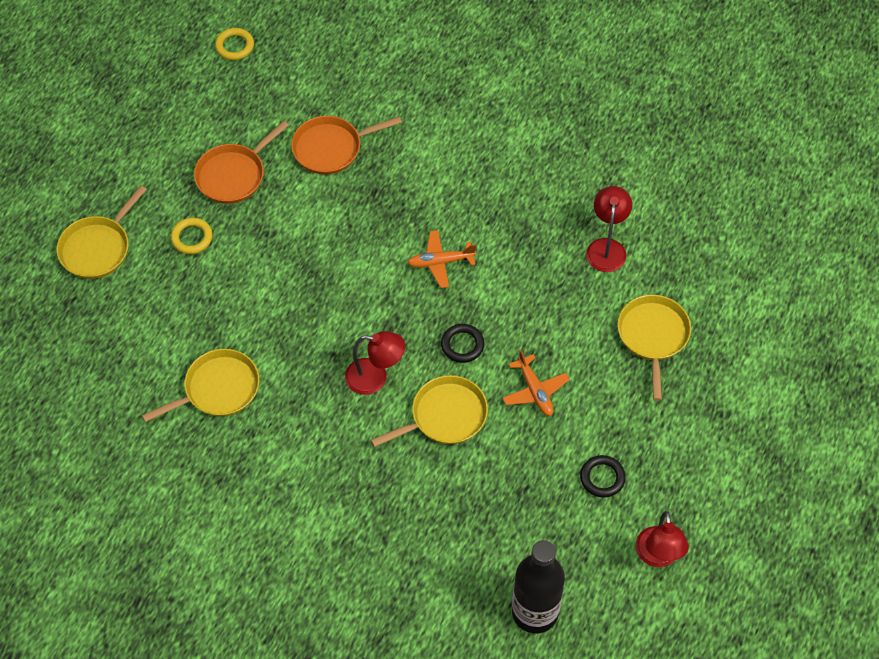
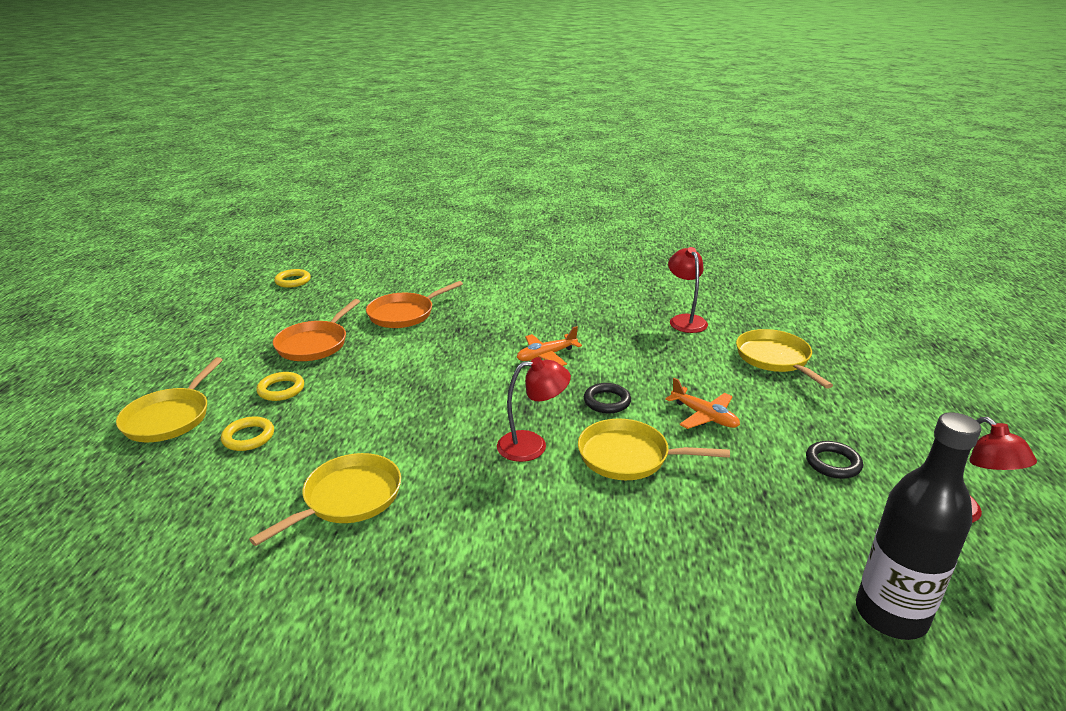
camera: 20 degrees left, 30 degrees down
yellow pan [371,375,488,447] -> yellow pan turned 120 degrees counterclockwise [578,418,730,480]
none -> yellow ring [221,416,274,451]

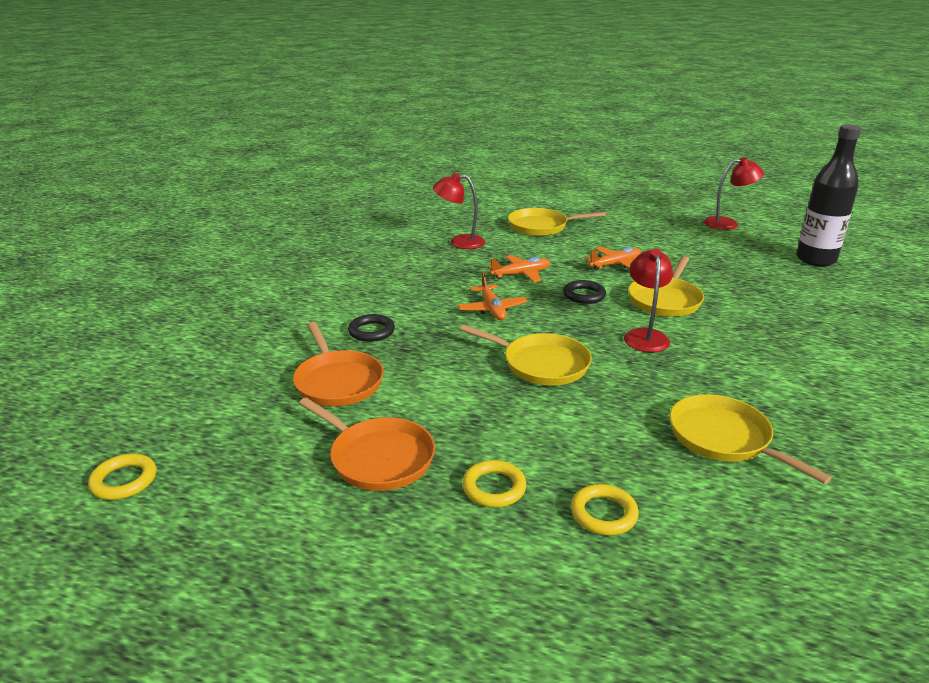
camera: 75 degrees left, 0 degrees up
yellow pan [116,357,223,442] -> yellow pan moved to [460,325,592,386]
black ring [806,441,863,479] -> black ring moved to [348,314,395,342]
none -> orange plane [488,255,550,282]

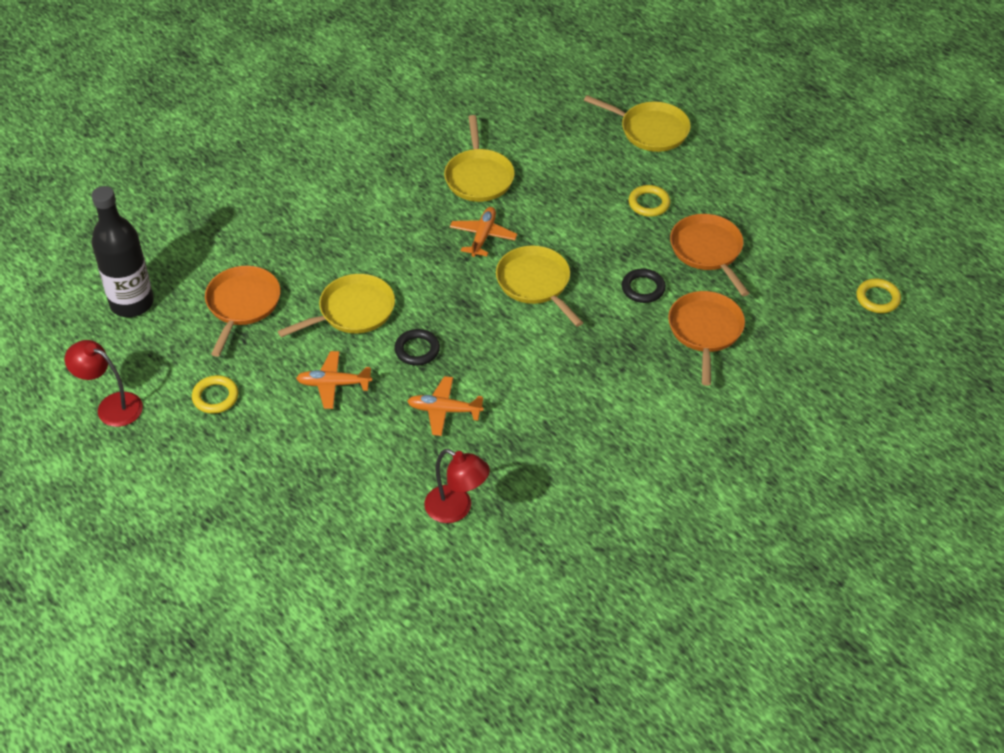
camera: 150 degrees left, 20 degrees up
black ring [348,314,395,342] -> black ring moved to [622,269,666,303]
orange plane [458,272,528,320] -> orange plane moved to [450,207,517,257]
yellow pan [508,208,606,236] -> yellow pan moved to [584,95,691,152]
yellow ring [571,484,639,535] -> yellow ring moved to [192,375,239,414]
red lamp [624,249,673,353] -> none
none -> orange pan [205,266,281,357]

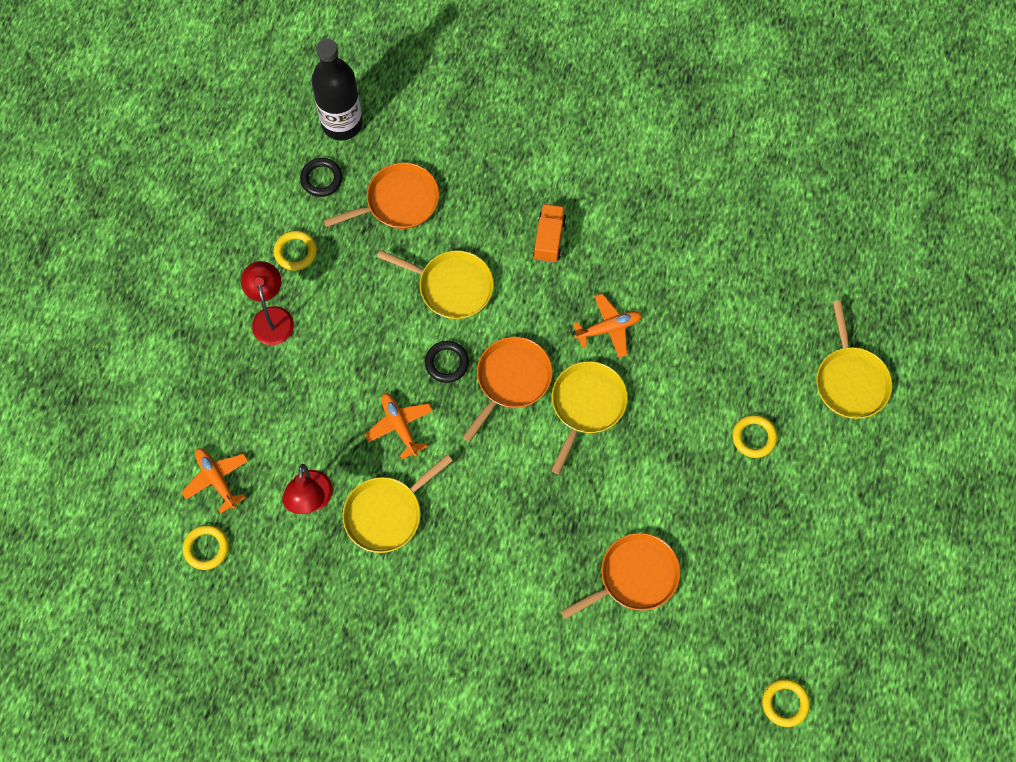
camera: 55 degrees right, 20 degrees up
red lamp [65,340,143,427] -> red lamp moved to [241,261,294,345]
orange plane [296,351,372,409] -> orange plane moved to [181,448,248,513]
yellow pan [444,115,515,202] -> yellow pan moved to [342,455,453,553]
black ring [622,269,666,303] -> black ring moved to [300,158,343,197]
orange pan [670,214,749,296] -> orange pan moved to [463,337,553,442]
none -> yellow ring [183,525,229,570]
none -> orange truck [533,204,566,263]

